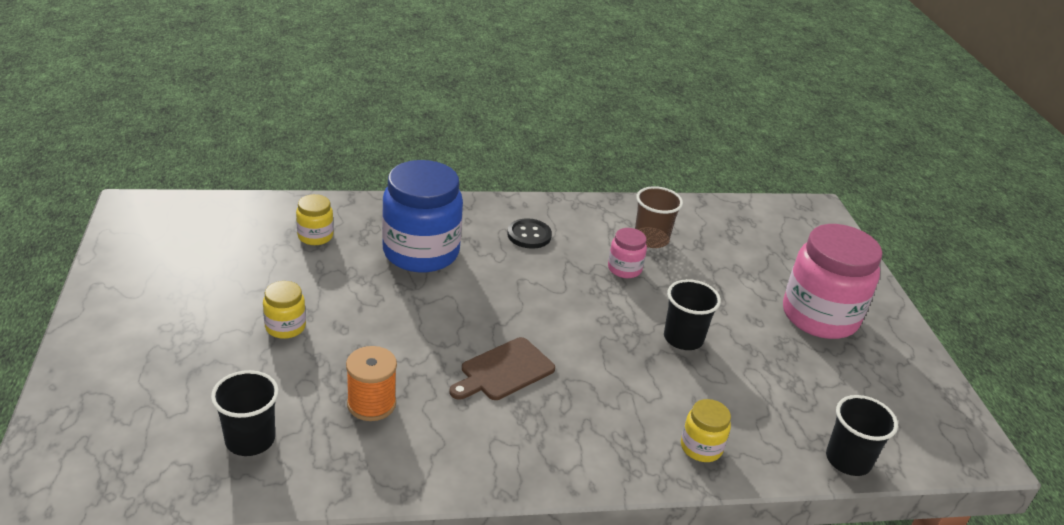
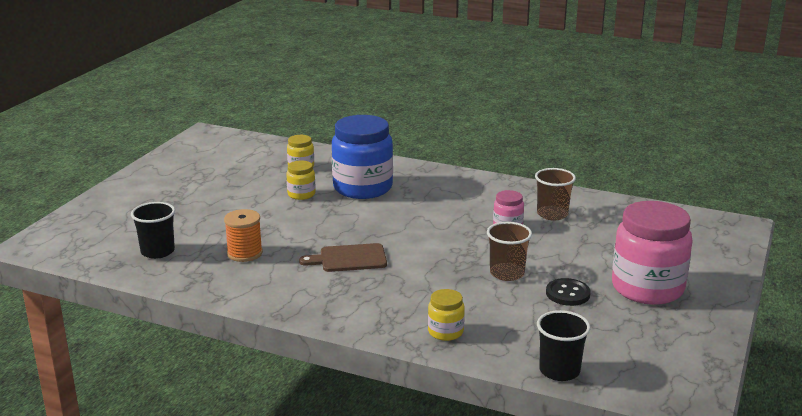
camera: 35 degrees right, 10 degrees down
yellow jar [263,281,306,339] -> yellow jar moved to [286,161,316,200]
black button [507,218,552,249] -> black button moved to [546,278,591,306]
black cup [664,279,721,350] -> brown cup [487,222,532,281]

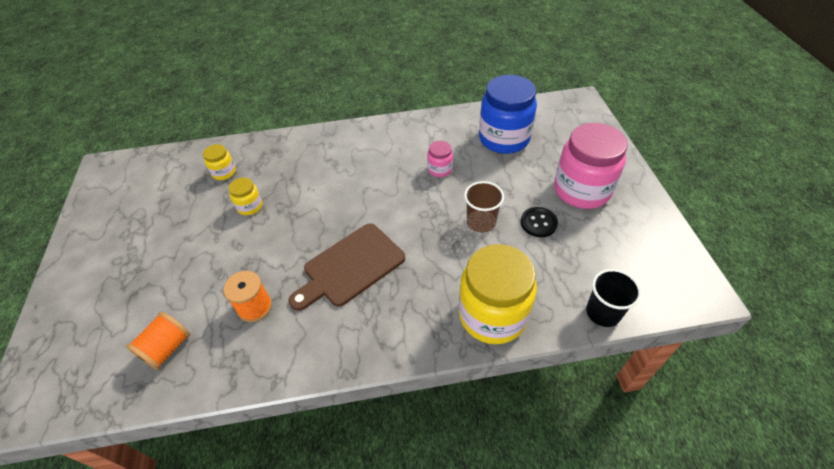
camera: 30 degrees left, 25 degrees up
black cup [131,202,175,259] -> orange spool [126,312,190,370]
brown cutting board [299,243,387,272] -> brown cutting board [289,223,405,311], size x1.50
blue jar [332,115,393,199] -> blue jar moved to [479,75,537,154]
yellow jar [428,289,465,341] -> yellow jar [459,244,537,344], size x2.16
brown cup [535,168,576,221] -> none

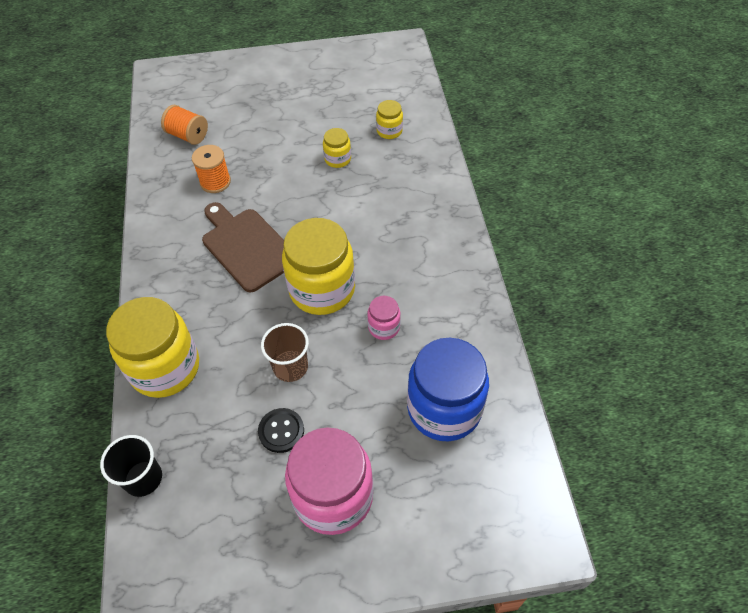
camera: 90 degrees right, 5 degrees up
none -> yellow jar [282,218,355,315]

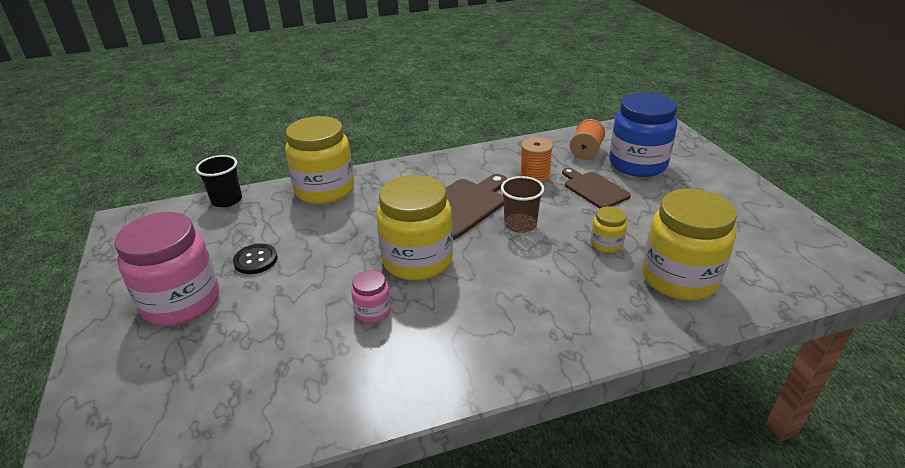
camera: 80 degrees right, 20 degrees down
brown cup [261,323,309,382] -> brown cup moved to [501,176,544,233]
yellow jar [376,100,403,139] -> yellow jar [643,189,737,300], size x2.16
blue jar [407,338,489,441] -> blue jar moved to [609,93,677,177]
none -> brown cutting board [562,168,631,208]

